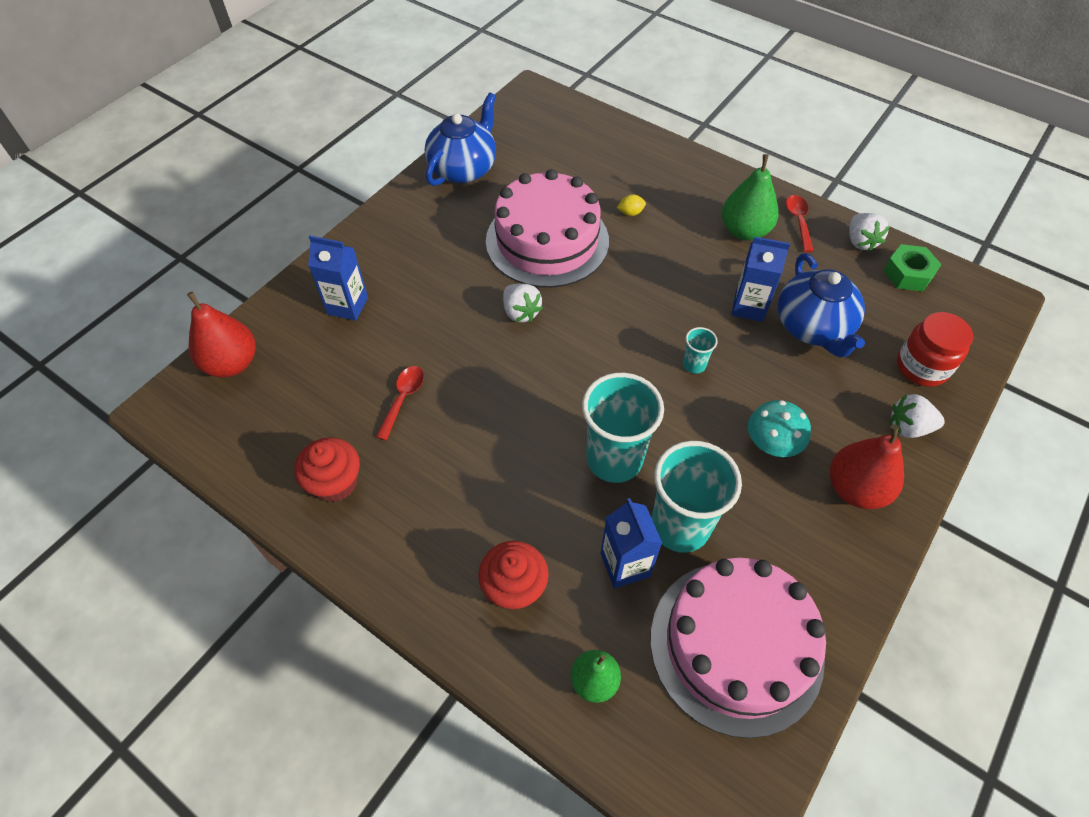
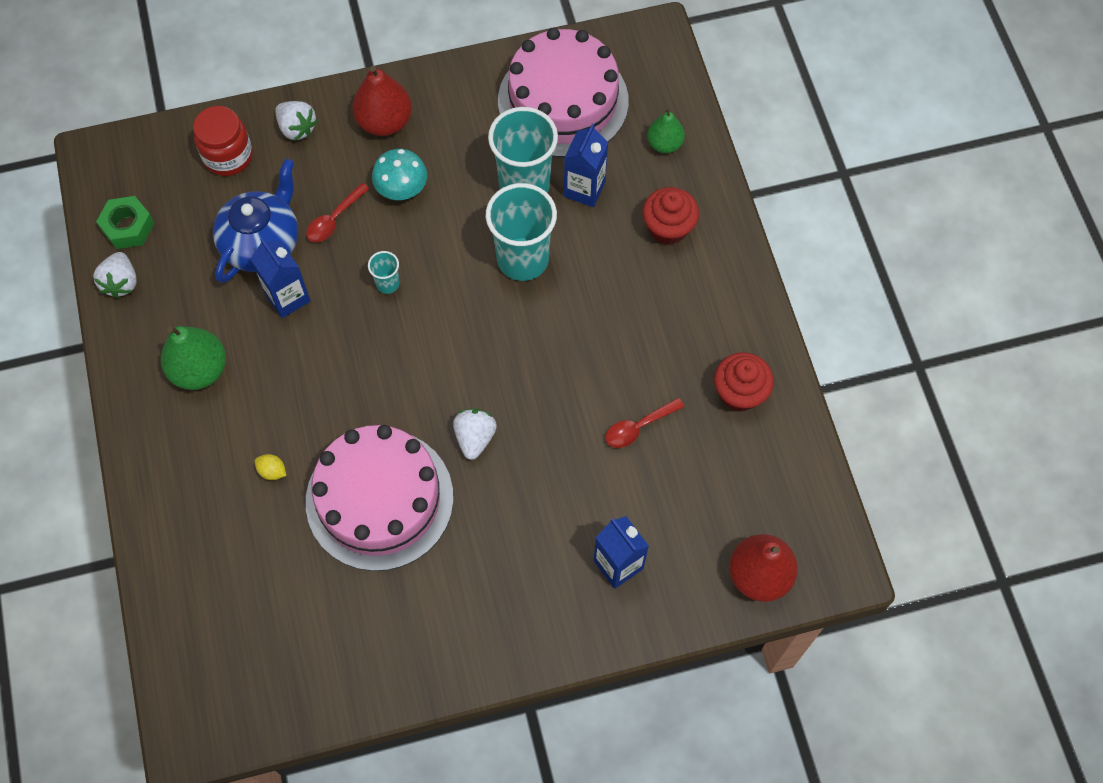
camera: 140 degrees left, 10 degrees up
blue teapot [425,93,496,186] -> none
red spoon [786,195,813,252] -> red spoon moved to [306,183,370,243]
white strawberry [849,213,890,251] -> white strawberry turned 150 degrees clockwise [93,252,137,298]

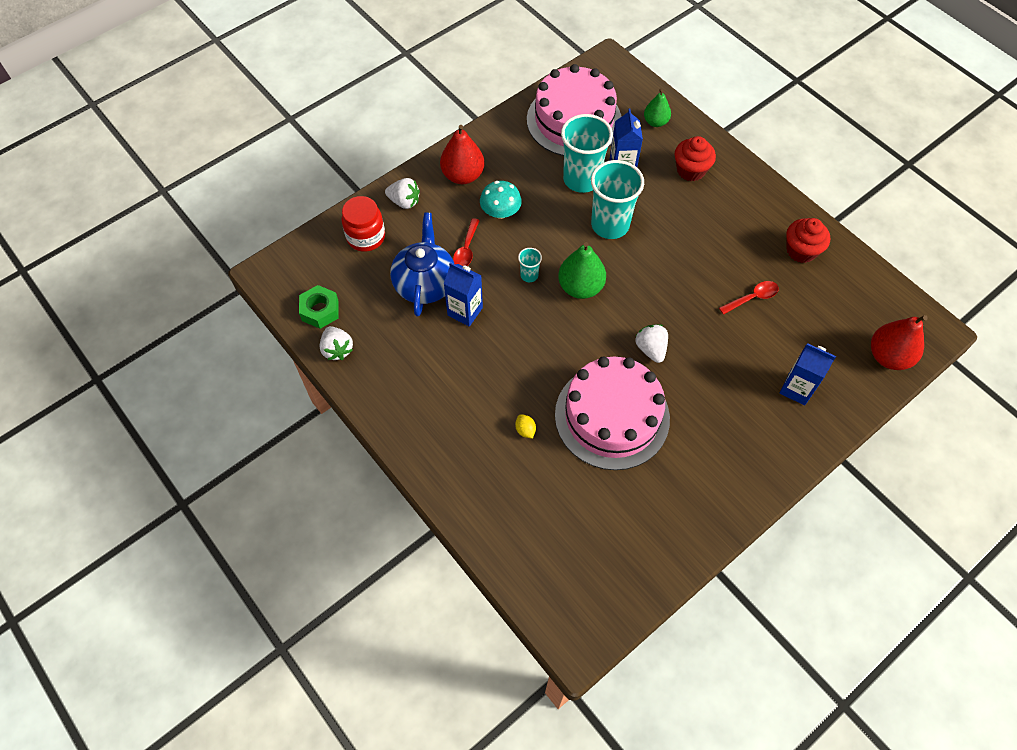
camera: 25 degrees left, 5 degrees down
green pear [161,326,226,390] -> green pear moved to [558,242,606,299]
yellow lemon [255,454,286,480] -> yellow lemon turned 60 degrees clockwise [515,414,536,439]
red spoon [605,398,684,448] -> red spoon turned 150 degrees counterclockwise [719,281,779,315]

